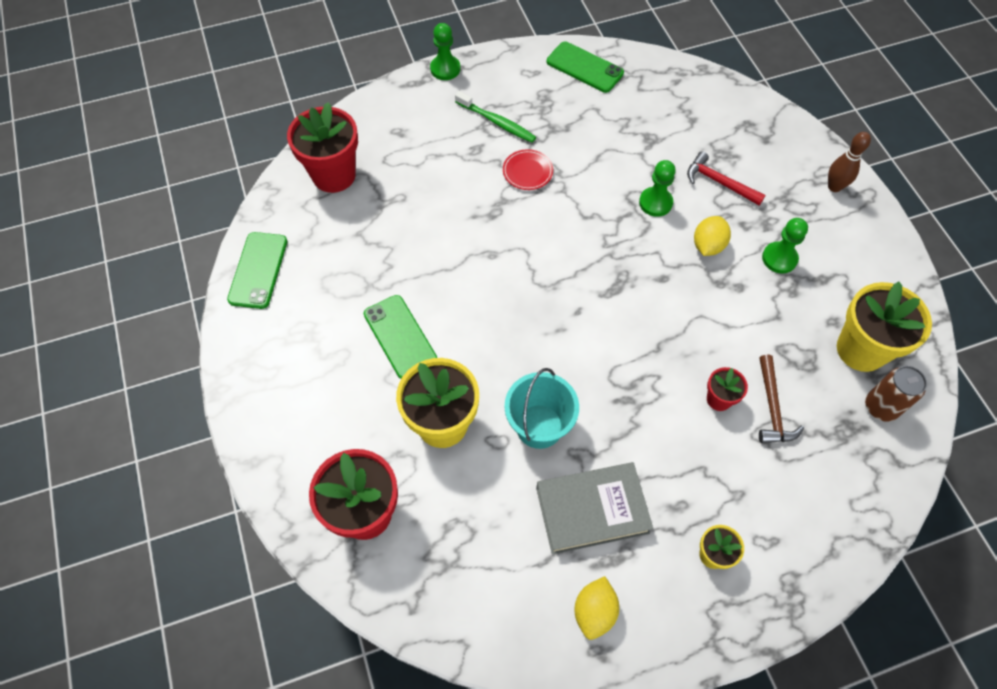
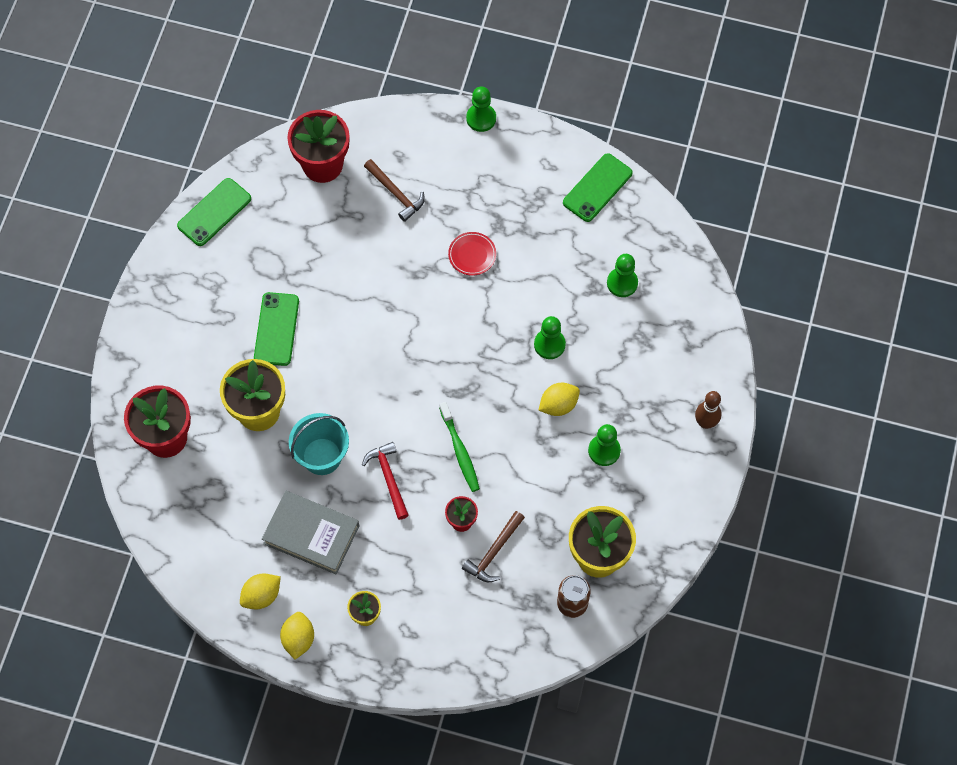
camera: 35 degrees right, 5 degrees up
green toothbrush [455,91,536,143] -> green toothbrush moved to [439,402,480,492]
green phone [547,41,624,93] -> green phone turned 60 degrees clockwise [563,153,633,222]
red hammer [687,151,766,206] -> red hammer moved to [362,442,409,520]
none -> yellow lemon [280,612,314,660]
none -> brown hammer [364,159,425,222]
none -> green pawn [607,254,638,297]

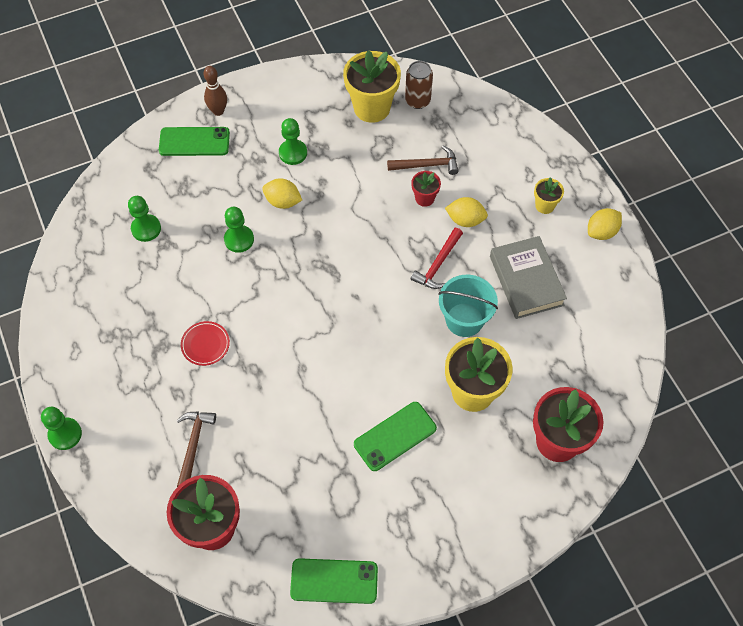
camera: 130 degrees left, 5 degrees down
yellow lemon [240,573,281,609] -> yellow lemon moved to [445,197,488,227]
green toothbrush [439,402,480,492] -> none
green phone [563,153,633,222] -> green phone moved to [159,127,230,156]

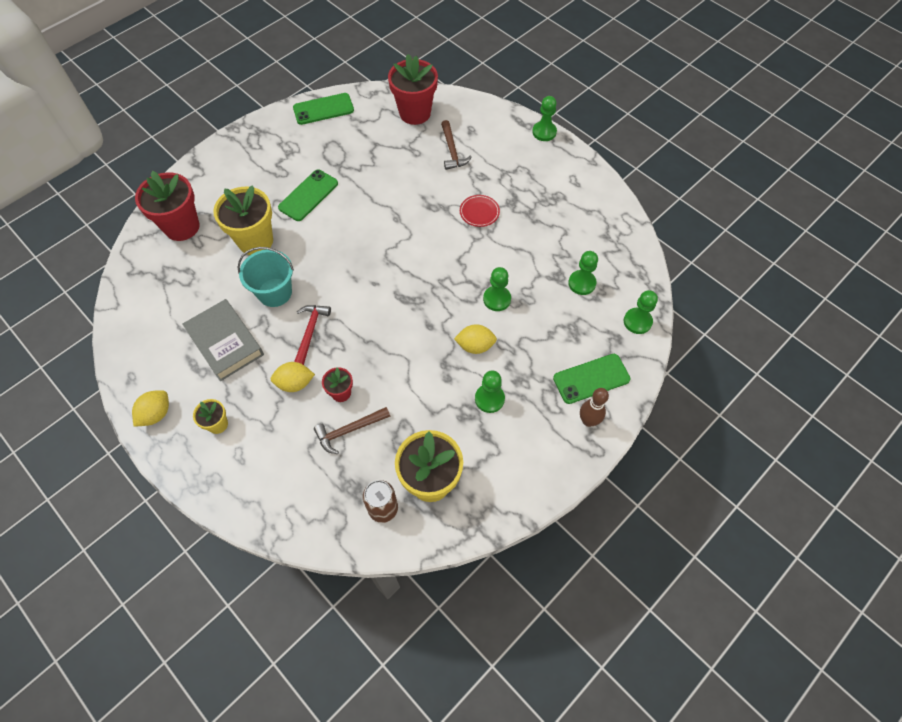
camera: 160 degrees right, 0 degrees up
none -> green pawn [624,290,658,334]

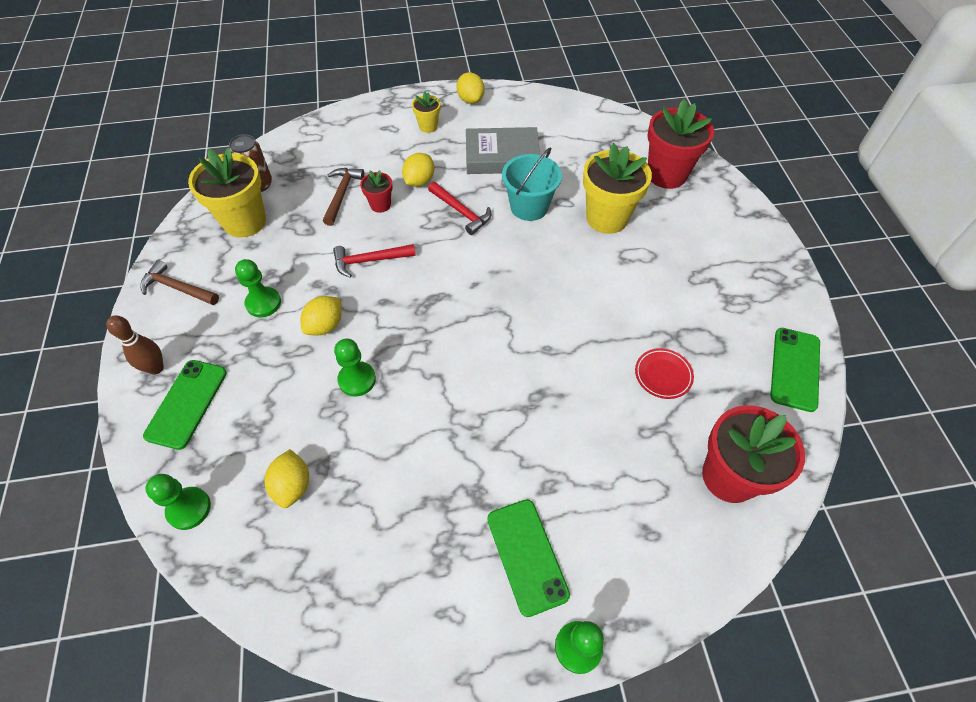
camera: 125 degrees right, 5 degrees down
green phone [278,170,338,221] -> green phone moved to [487,499,570,617]
brown hammer [441,120,471,170] -> brown hammer moved to [140,260,219,305]
red plate [460,195,500,227] -> red plate moved to [635,348,694,399]
green pawn [568,251,598,295] -> yellow lemon [265,449,309,508]
none -> red hammer [333,244,416,278]

